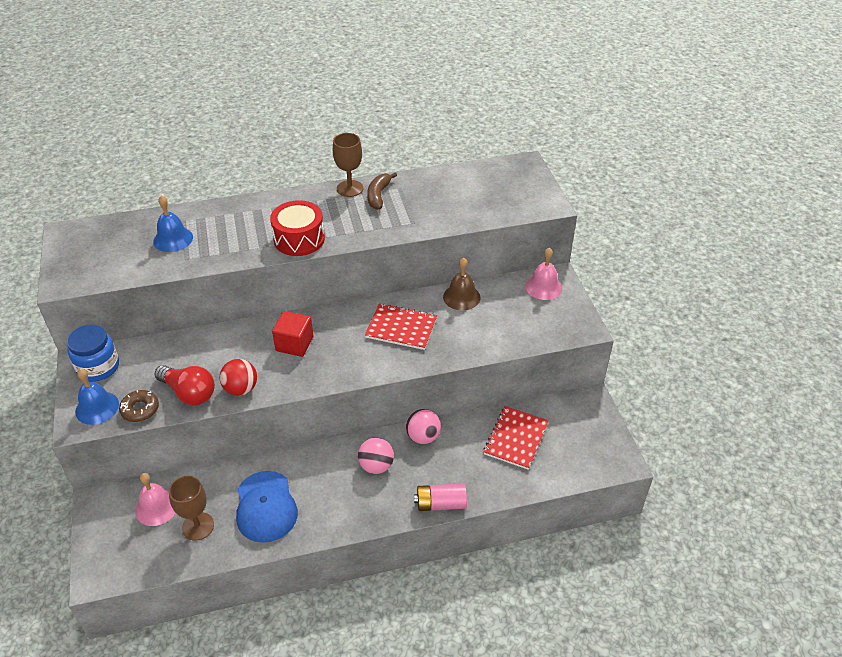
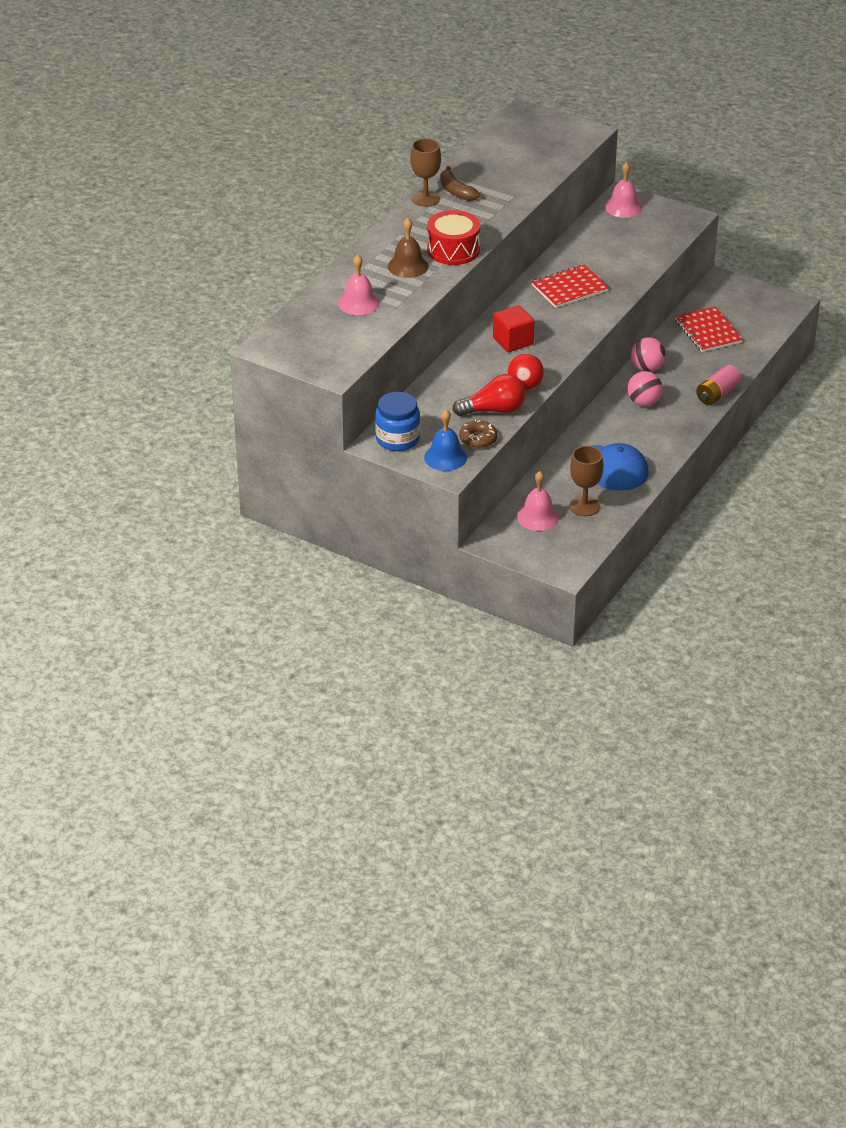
camera: 45 degrees left, 5 degrees down
blue bell [153,195,193,252] -> pink bell [338,255,380,315]
brown bell [443,258,481,311] -> brown bell moved to [388,218,428,278]

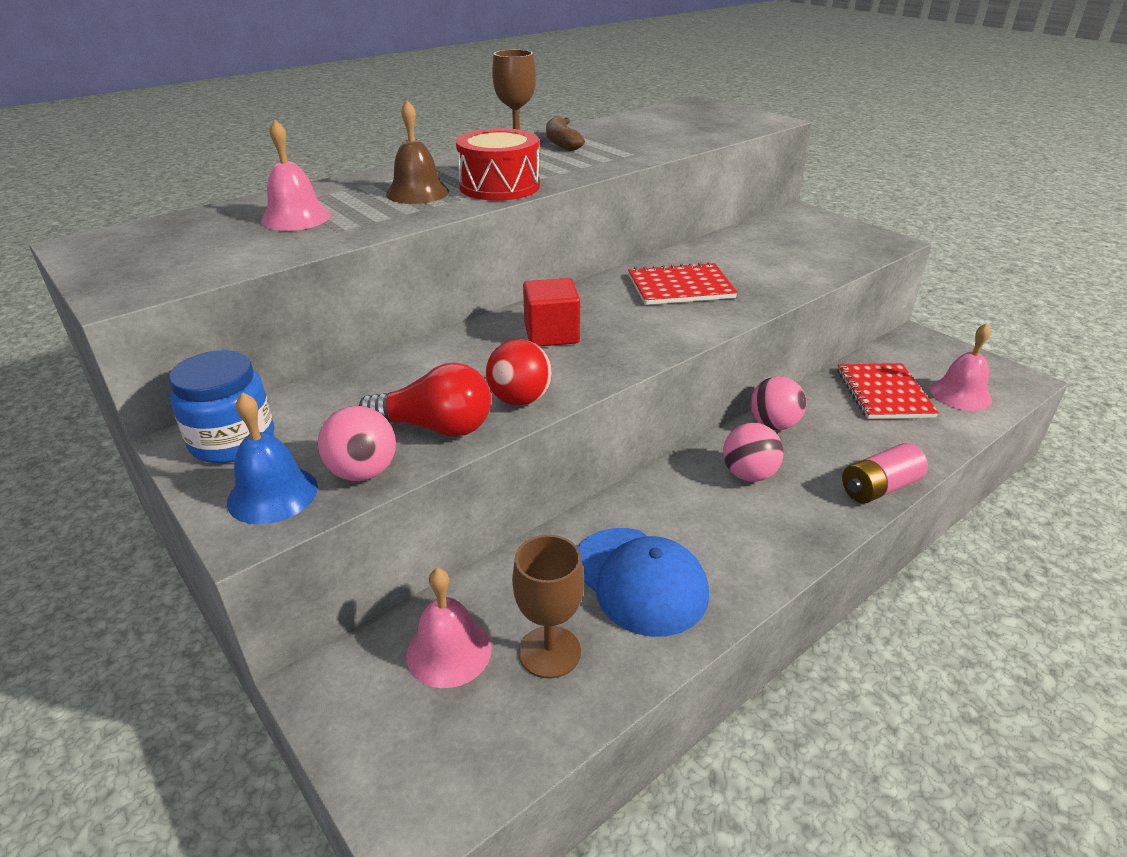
camera: 20 degrees right, 5 degrees down
brown donut [459,419,498,448] -> pink ball [318,406,396,481]
pink bell [605,162,643,218] -> pink bell moved to [930,323,992,411]

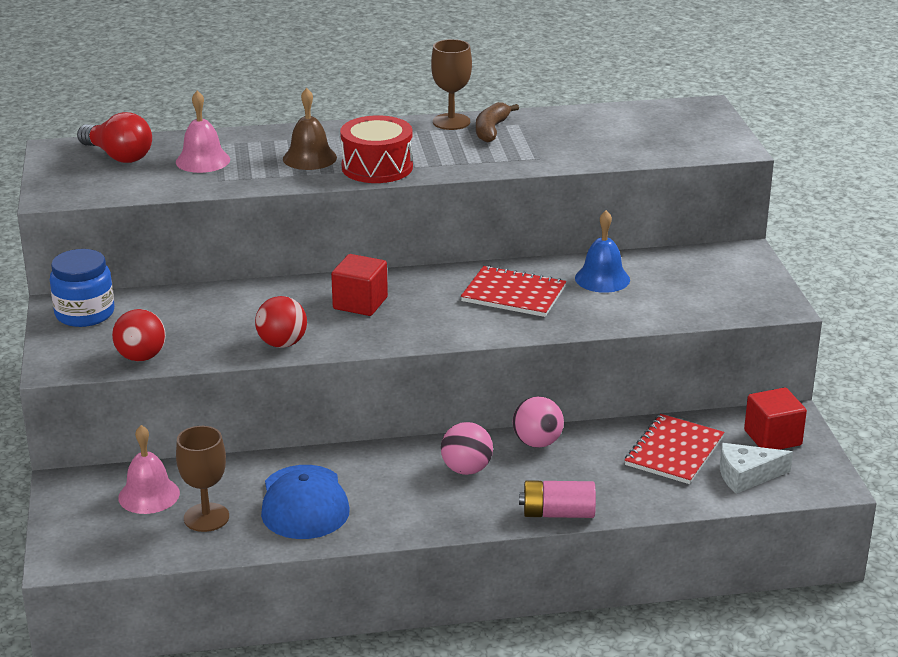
camera: 30 degrees right, 5 degrees down
blue bell [227,392,318,524] -> blue bell moved to [575,210,630,293]
pink ball [318,406,396,481] -> red ball [112,309,166,361]
red light bulb [358,363,491,437] -> red light bulb moved to [77,112,152,163]
pink bell [930,323,992,411] -> white cheese [720,443,793,494]
none -> red cube [744,388,807,450]

